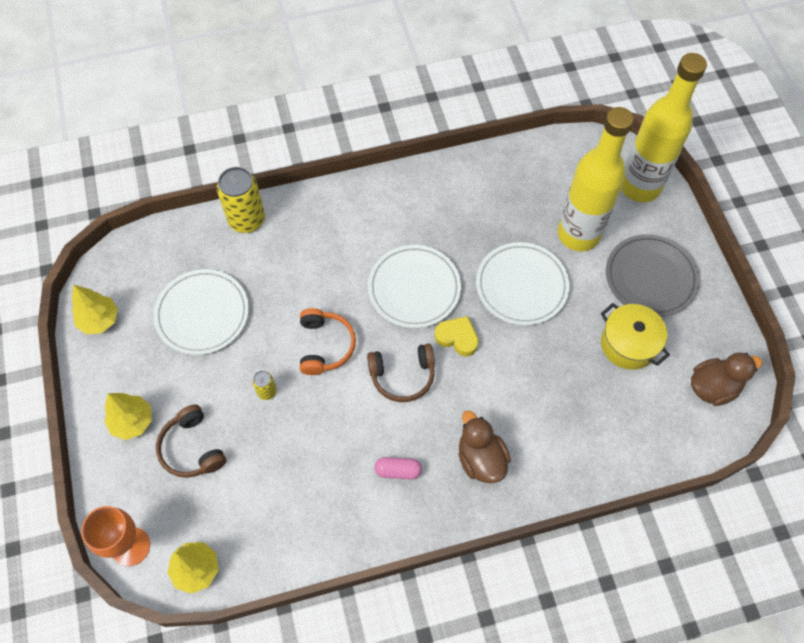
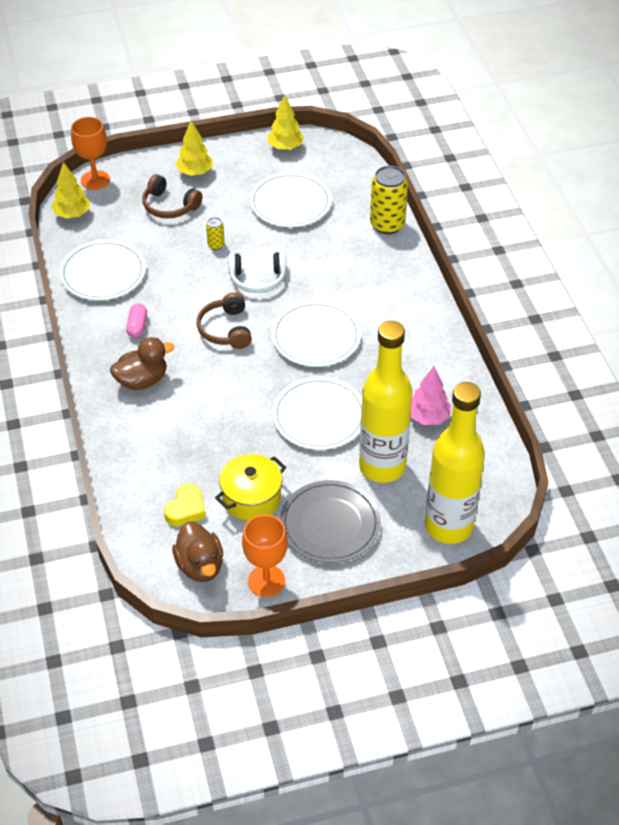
camera: 90 degrees right, 15 degrees down
brown headphones [156,404,226,478] -> brown headphones turned 120 degrees counterclockwise [142,174,202,218]
orange headphones [300,308,356,375] -> white headphones [228,252,286,293]
yellow heart [435,316,479,357] -> yellow heart moved to [164,483,206,526]
none -> white plate [59,240,146,300]
none -> orange goblet [242,514,288,597]
none -> pink tree [410,366,451,425]

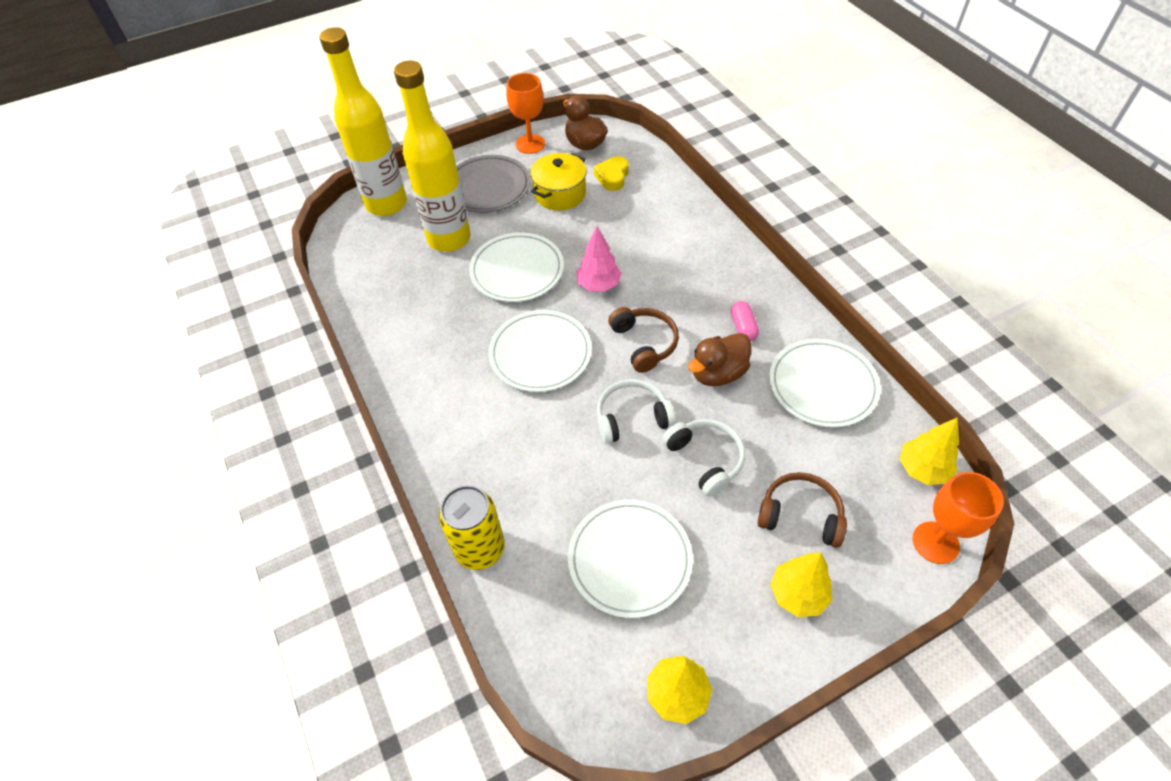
camera: 170 degrees right, 5 degrees up
brown duck [110,337,174,390] -> brown duck moved to [688,333,751,386]
yellow can [206,217,225,250] -> white headphones [662,419,745,497]
pink tree [410,366,451,425] -> pink tree moved to [576,226,622,292]

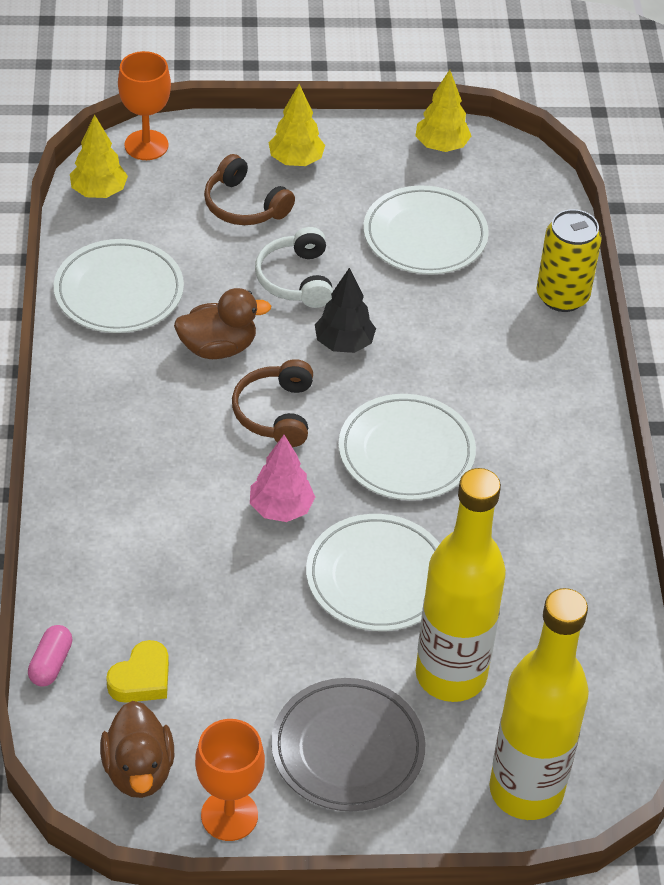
camera: 160 degrees left, 5 degrees down
yellow pot [530,153,587,210] -> none
white headphones [597,379,676,444] -> black tree [315,268,376,353]
pink capsule [731,301,759,341] -> pink capsule moved to [28,625,72,687]

